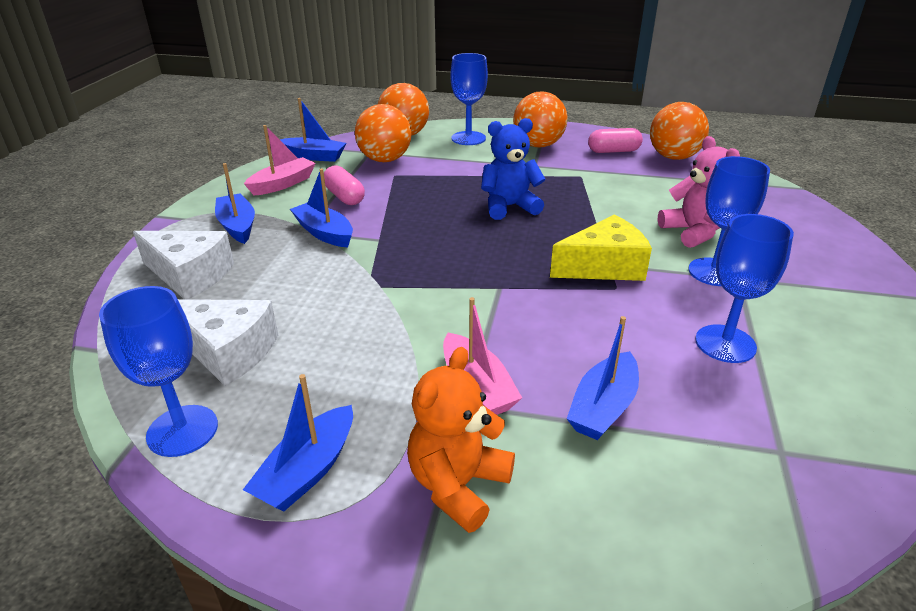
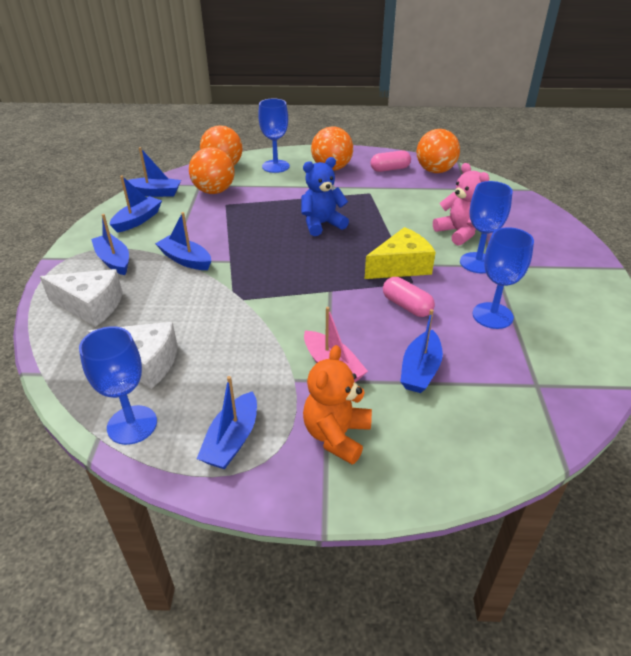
camera: 10 degrees left, 5 degrees up
pink boat [244,125,316,195] -> blue boat [109,176,162,233]
pink capsule [324,165,365,205] -> pink capsule moved to [383,277,435,317]

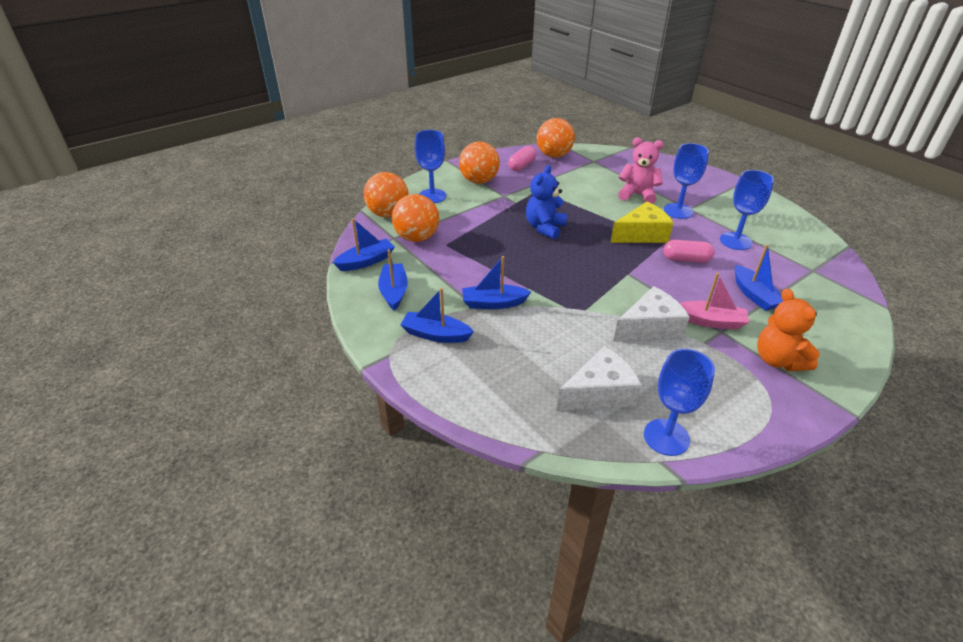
camera: 40 degrees left, 0 degrees up
white cheese [40,269,123,327] -> white cheese moved to [613,286,690,342]
blue boat [197,376,257,469] -> none
yellow cheese [365,227,435,279] -> yellow cheese turned 45 degrees clockwise [610,202,673,243]

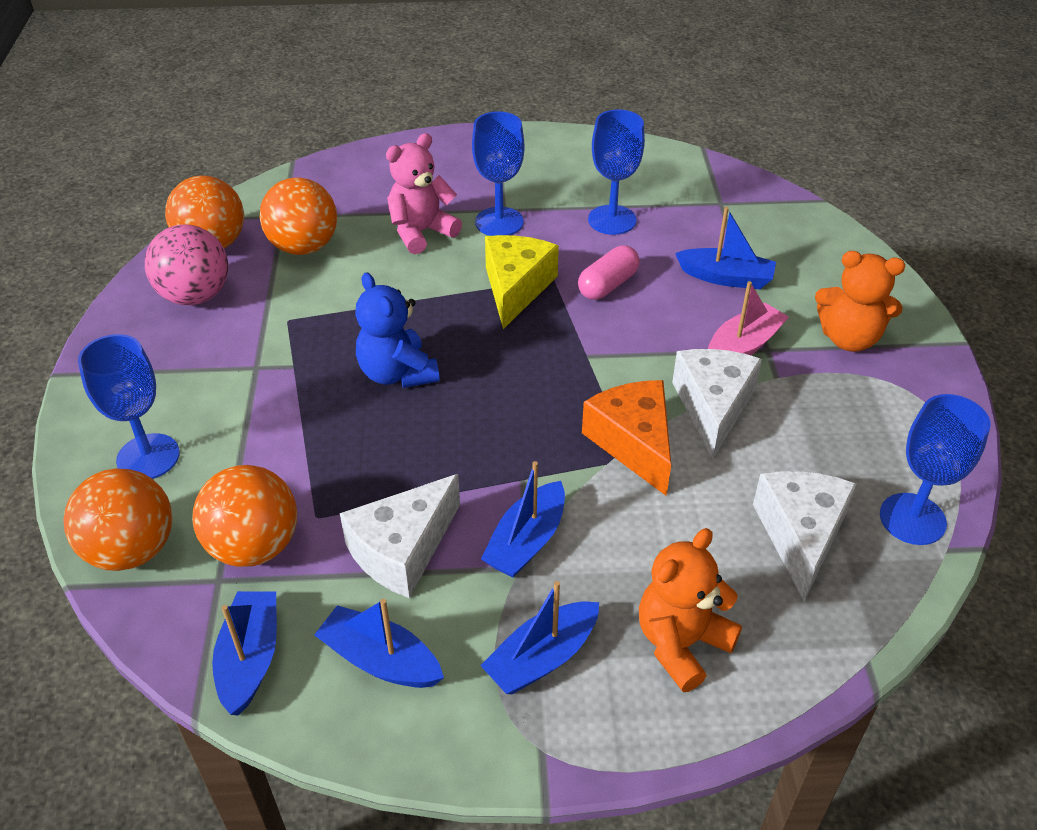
camera: 55 degrees left, 5 degrees up
orange ball [459,141,500,184] -> orange ball moved to [260,177,337,255]
pink capsule [508,146,536,171] -> pink ball [145,224,228,305]
none -> white cheese [340,474,460,598]
none -> orange cheese [582,380,671,496]
none -> orange teddy bear [639,528,742,692]

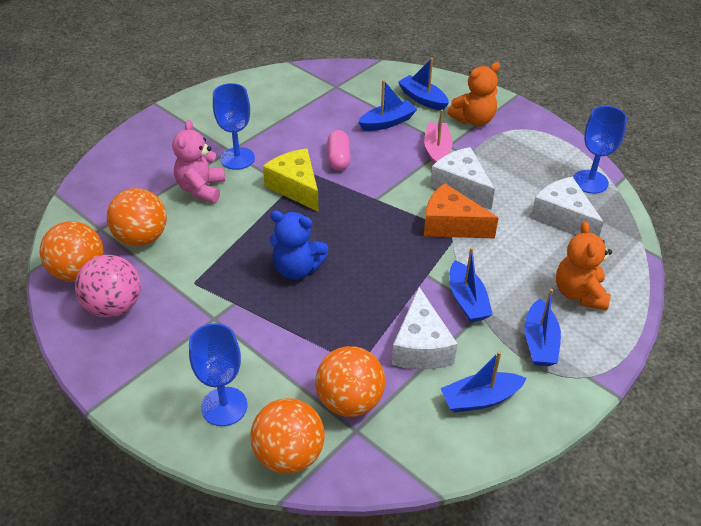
camera: 45 degrees left, 0 degrees up
blue boat [212,591,277,716] -> blue boat moved to [398,58,449,110]
blue goblet [588,110,645,235] -> none

